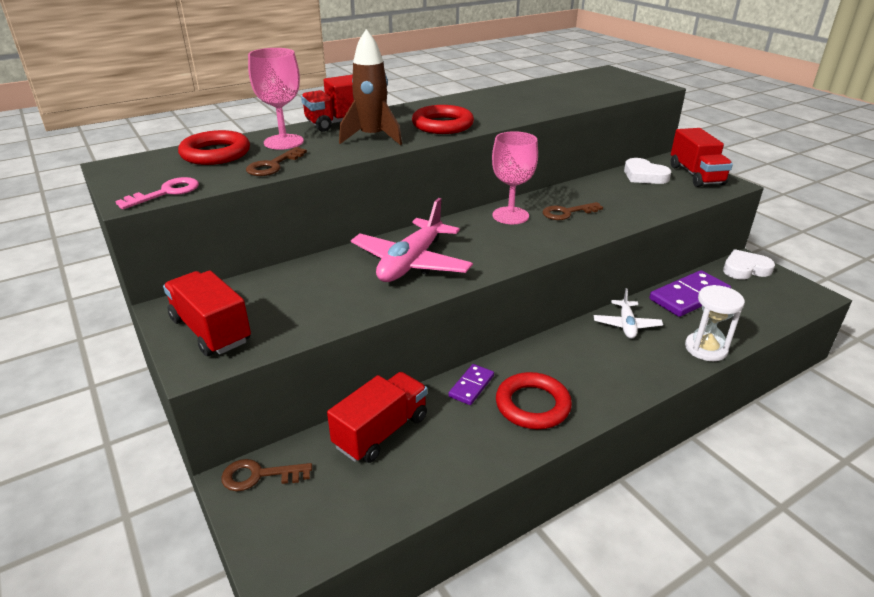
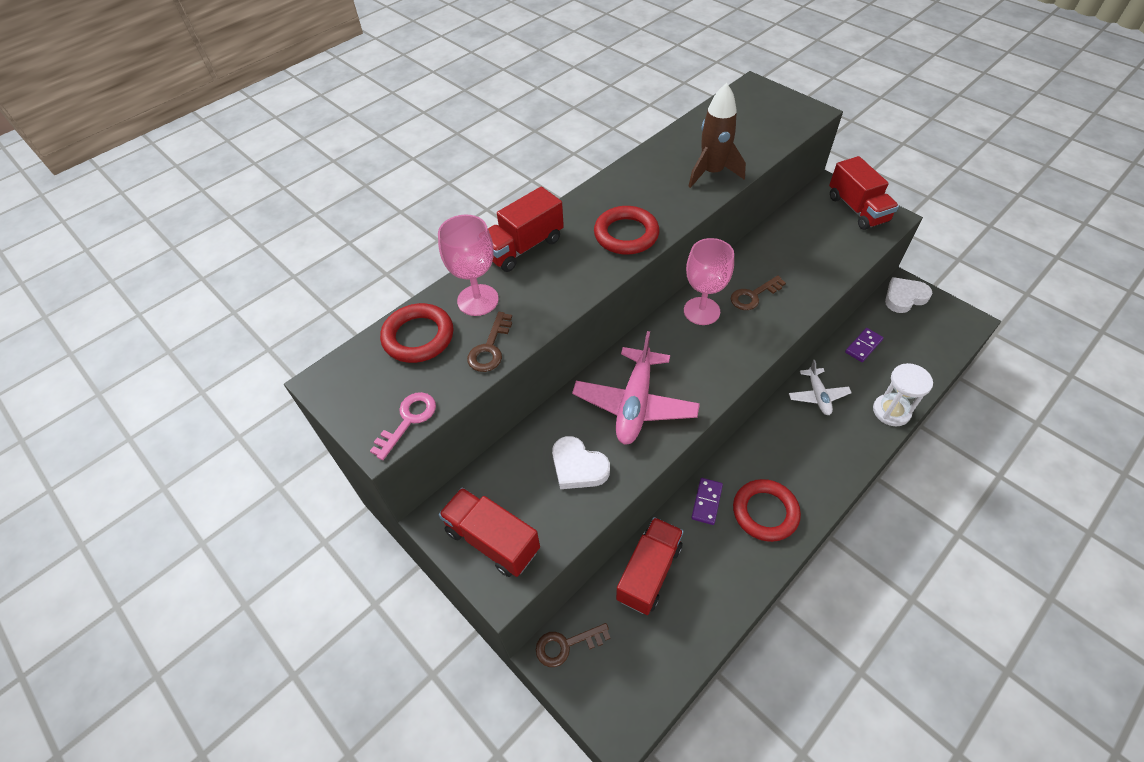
camera: 10 degrees left, 20 degrees up
brown rocket [339,29,402,145] -> brown rocket moved to [688,83,746,188]
white heart [624,158,671,184] -> white heart moved to [552,436,610,489]
purple domino [650,270,731,317] -> purple domino [845,328,883,362], size x0.55

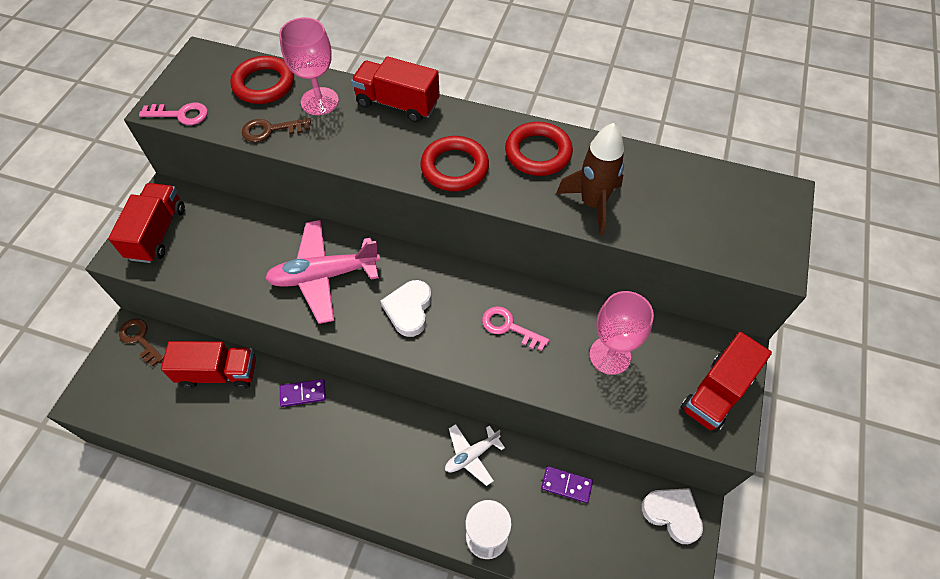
camera: 60 degrees right, 5 degrees up
white heart [552,436,610,489] -> white heart moved to [380,280,432,337]
pink goblet [684,238,734,325] -> pink goblet moved to [589,291,654,375]
brown key [731,275,786,310] -> pink key [482,306,549,351]
red ring [733,479,801,542] -> red ring moved to [505,122,573,176]

